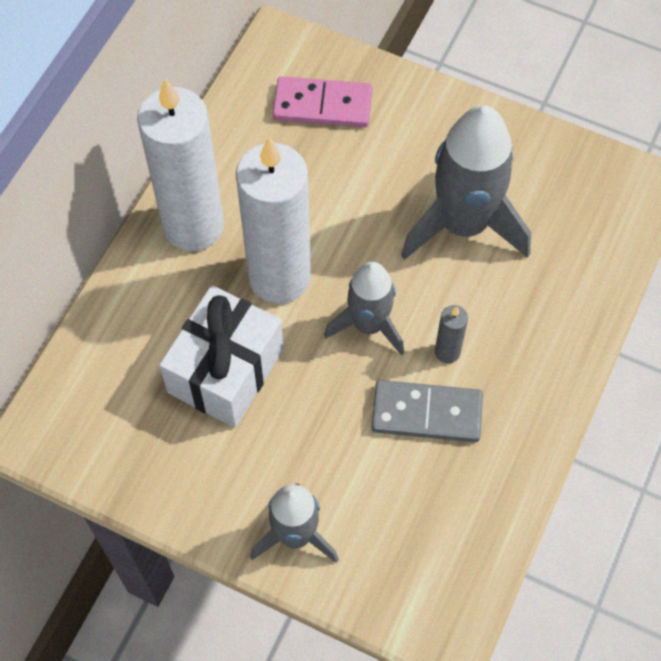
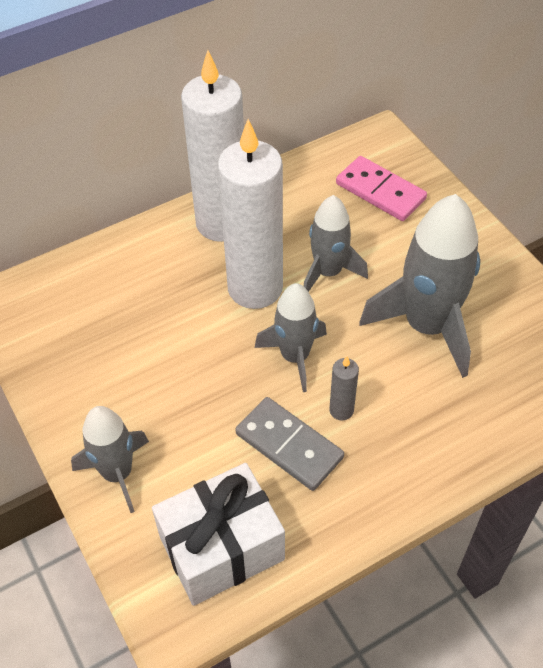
camera: 35 degrees right, 10 degrees down
white gift [159,285,284,428] -> white gift moved to [152,463,285,606]
none -> grey rocket [304,195,368,292]

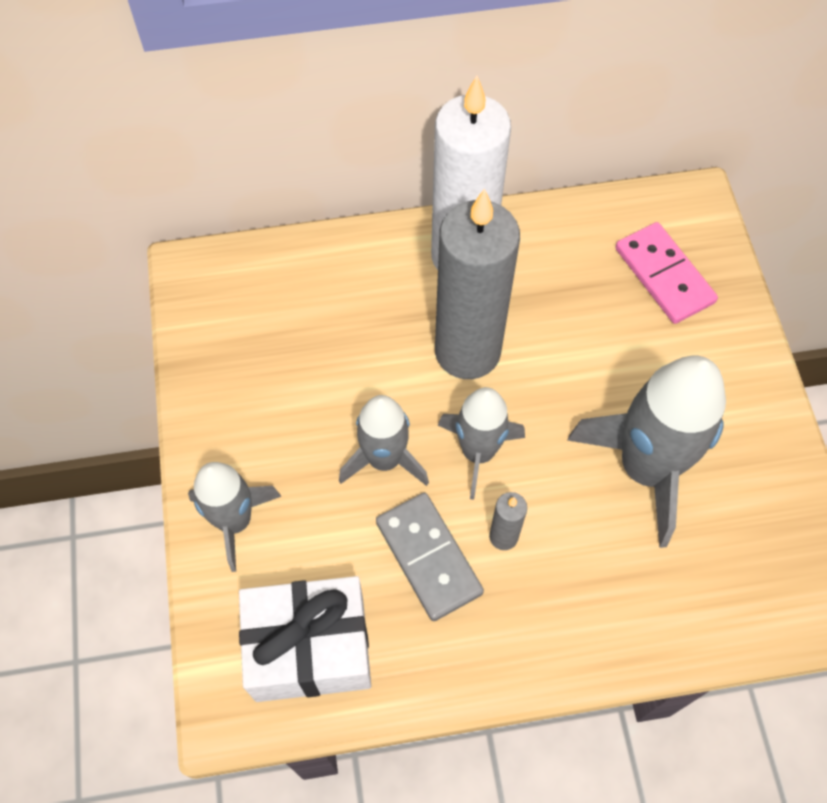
camera: 20 degrees right, 10 degrees up
white candle [217,119,283,309] -> grey candle [435,188,520,379]
grey rocket [304,195,368,292] -> grey rocket moved to [339,395,429,486]

